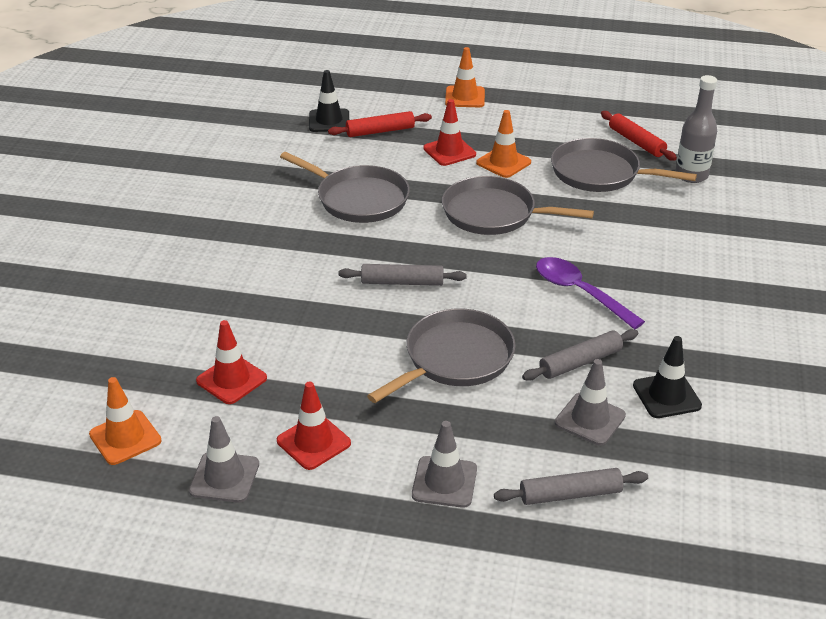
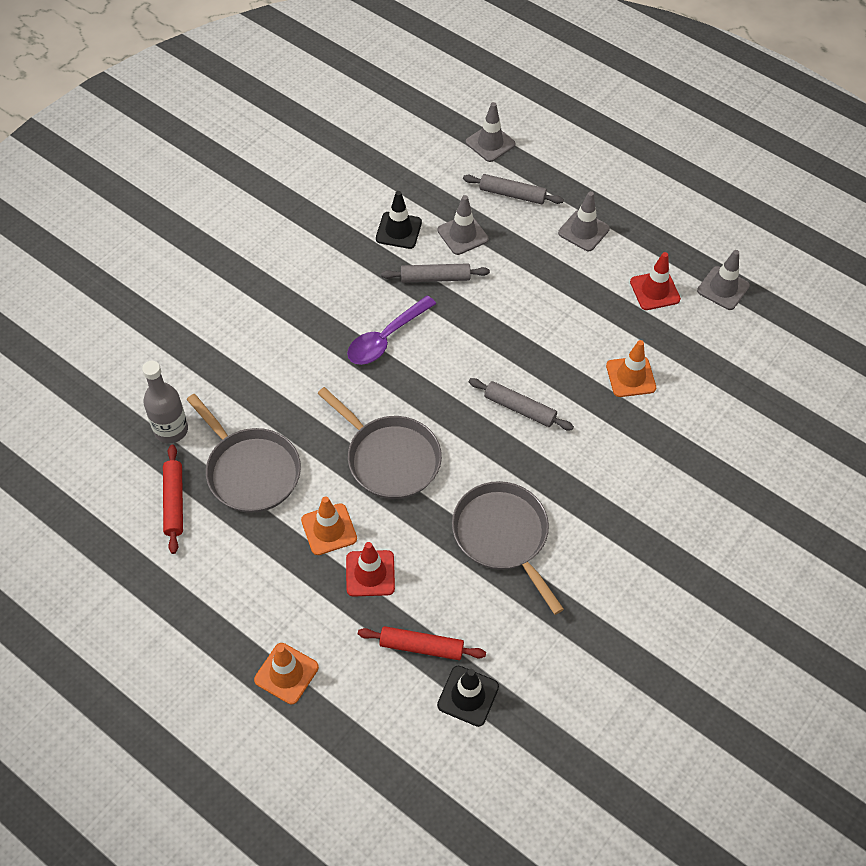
camera: 155 degrees left, 20 degrees up
orange traffic cone [89,377,162,465] -> orange traffic cone moved to [606,340,656,397]
red traffic cone [196,320,267,404] -> none
grey pan [367,309,516,403] -> none
purple spoon [536,257,645,330] -> purple spoon turned 60 degrees clockwise [347,296,436,365]
none -> grey traffic cone [466,102,516,162]

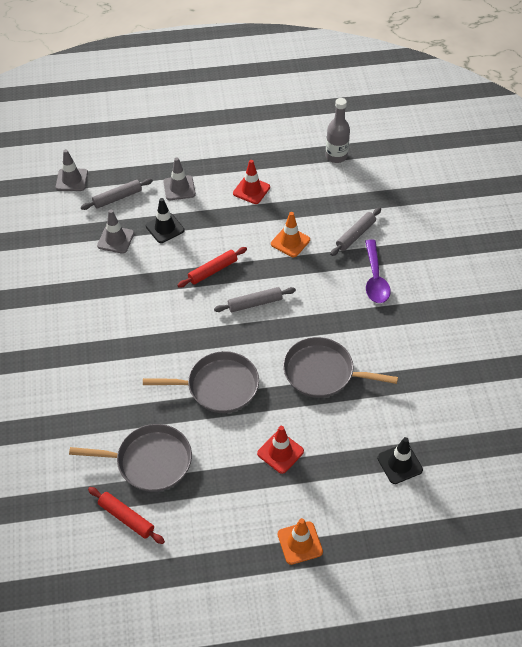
camera: 45 degrees left, 5 degrees down
grey bottle [142,361,188,443] -> grey bottle moved to [326,98,350,163]
orange traffic cone [301,496,357,555] -> none
purple spoon [347,296,436,365] -> purple spoon moved to [365,239,390,303]
red rolling pin [358,626,486,660] -> red rolling pin moved to [177,247,247,288]
black traffic cone [376,191,422,249] -> black traffic cone moved to [146,198,184,243]
grey rolling pin [381,263,490,283] -> grey rolling pin moved to [330,207,381,256]
grey traffic cone [697,250,750,310] -> none

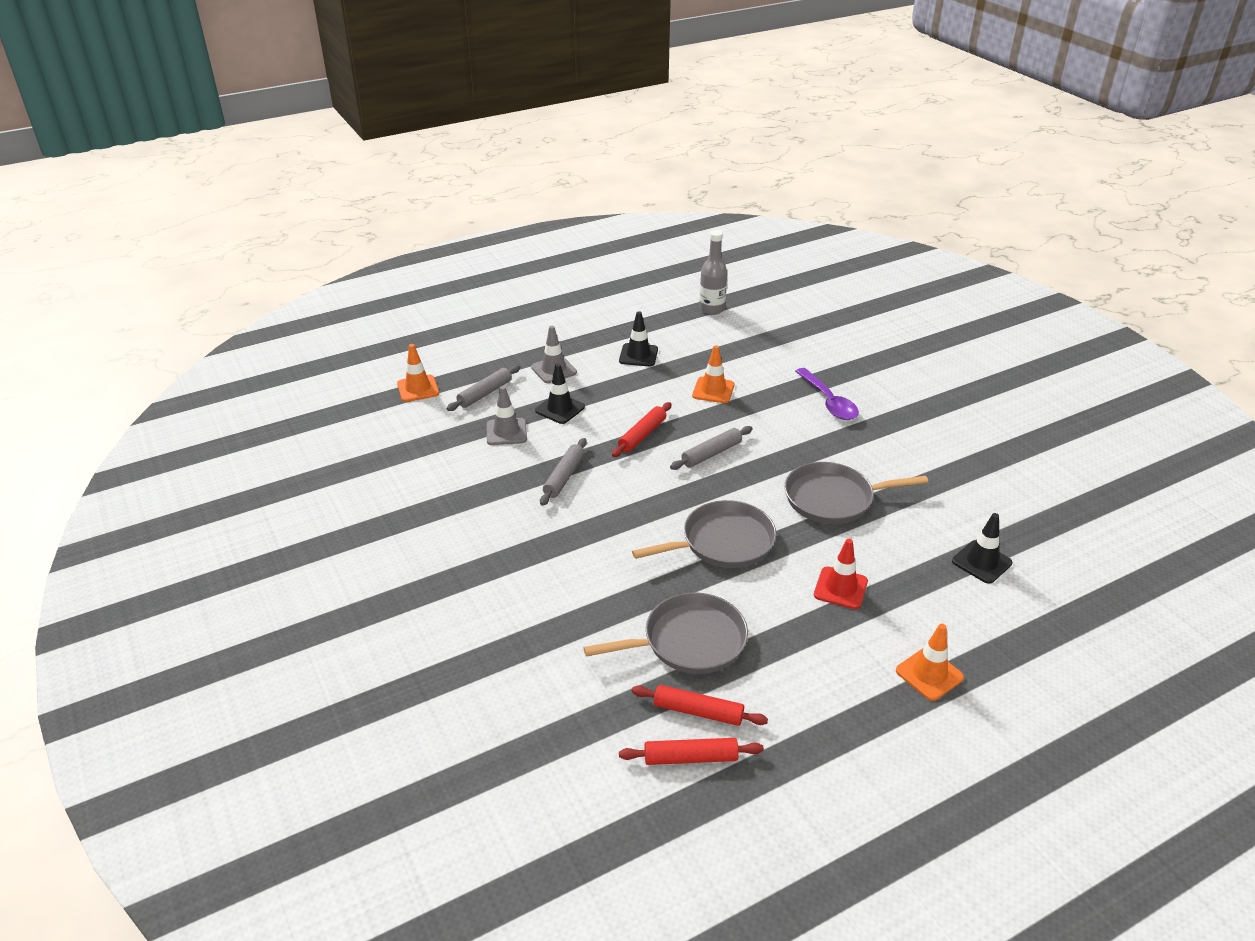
camera: 20 degrees left, 15 degrees down
grey traffic cone [56,149,88,191] -> orange traffic cone [397,344,439,402]
red traffic cone [233,160,270,204] -> black traffic cone [619,311,658,366]
grey rolling pin [330,207,381,256] -> grey rolling pin moved to [540,438,587,506]
none -> red rolling pin [619,738,764,765]

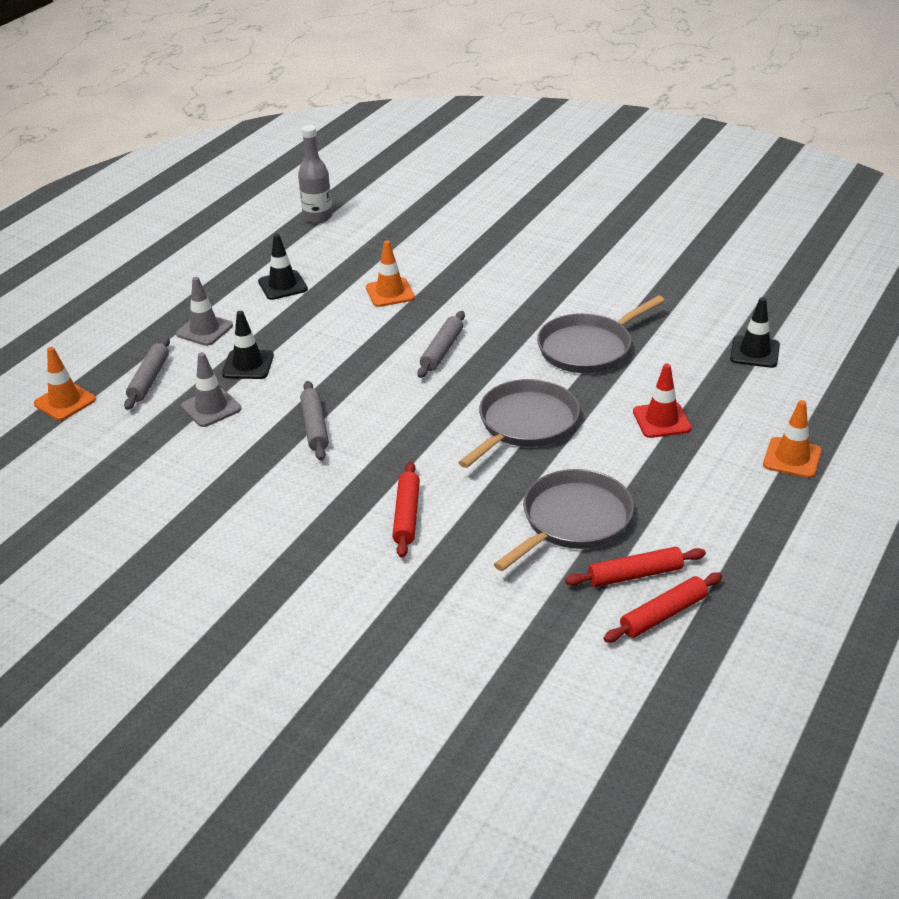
camera: 30 degrees left, 0 degrees up
red rolling pin [612,402,671,457] -> red rolling pin moved to [392,461,420,558]
purple spoon [795,368,859,420] -> none

